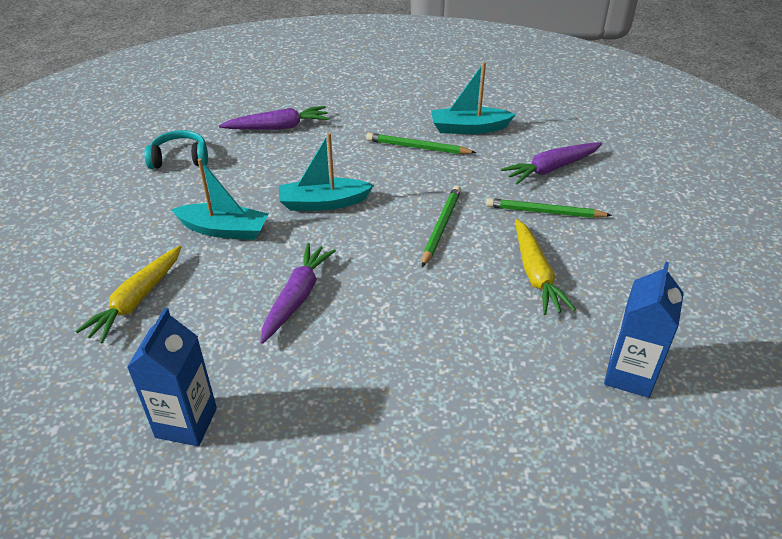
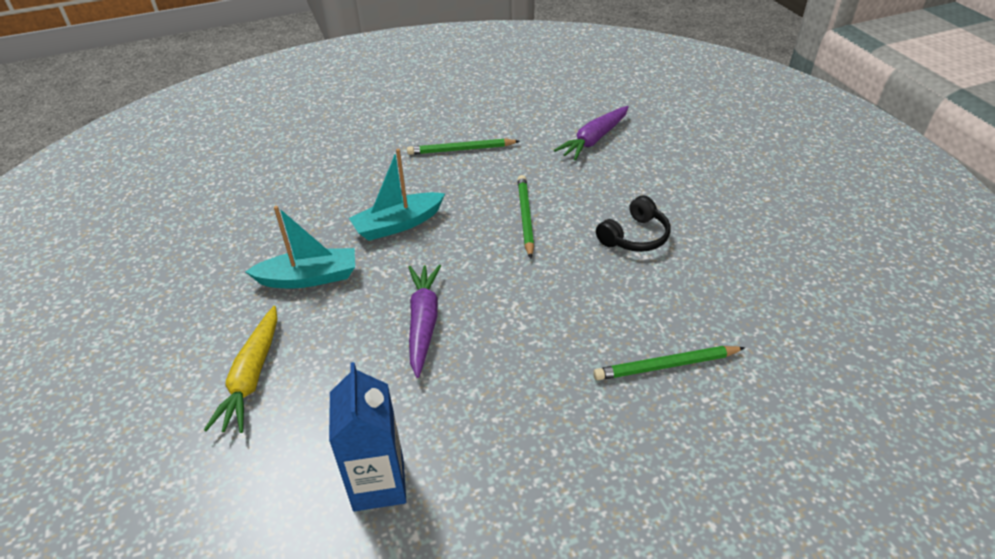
camera: 20 degrees left, 0 degrees up
turquoise headphones [144,130,208,169] -> none
purple carrot [219,106,330,130] -> none
turquoise boat [431,62,516,134] -> none
green pencil [486,198,612,218] -> green pencil moved to [593,346,745,380]
yellow carrot [515,219,576,315] -> black headphones [596,196,671,252]
blue carton [604,262,684,398] -> none

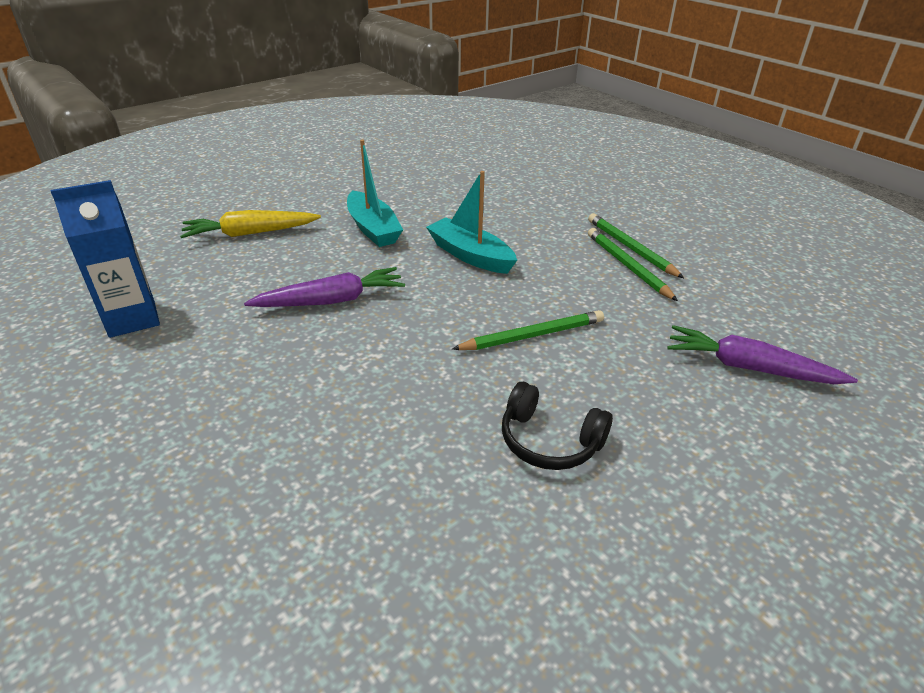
camera: 70 degrees right, 5 degrees down
green pencil [593,346,745,380] -> green pencil moved to [588,213,684,278]

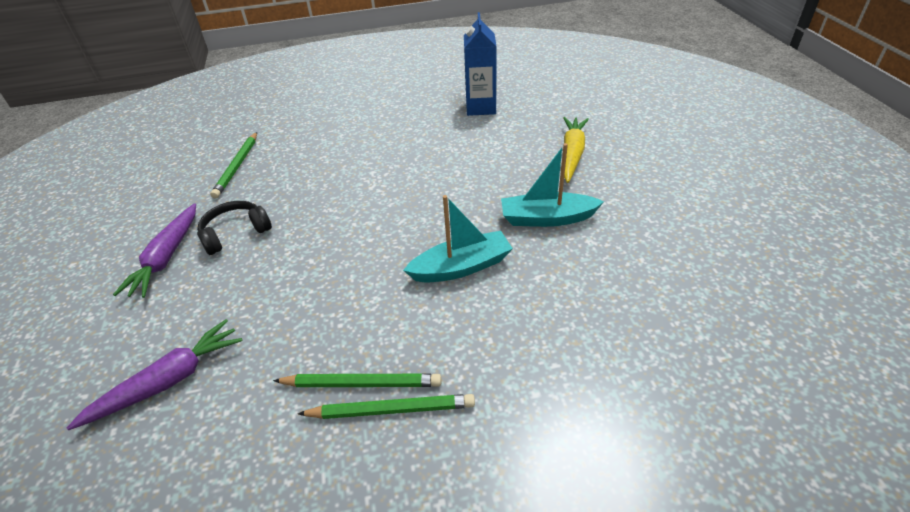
camera: 120 degrees right, 5 degrees up
purple carrot [244,267,405,307] -> purple carrot moved to [113,203,196,298]
green pencil [452,310,604,350] -> green pencil moved to [210,132,257,199]

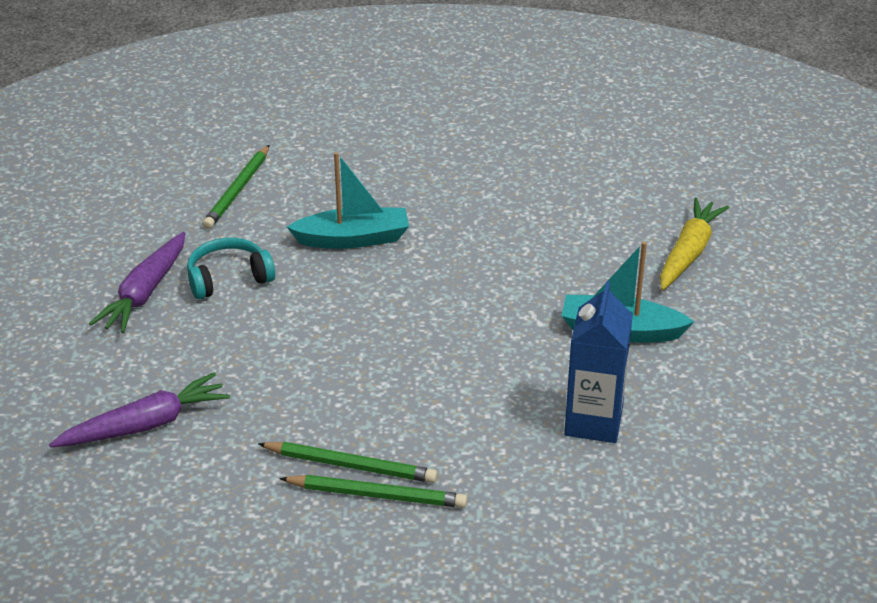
camera: 10 degrees right, 5 degrees down
black headphones [197,201,272,255] -> turquoise headphones [187,238,275,299]
turquoise boat [403,195,513,283] -> turquoise boat moved to [287,152,409,249]
blue carton [464,12,497,116] -> blue carton moved to [564,281,633,443]

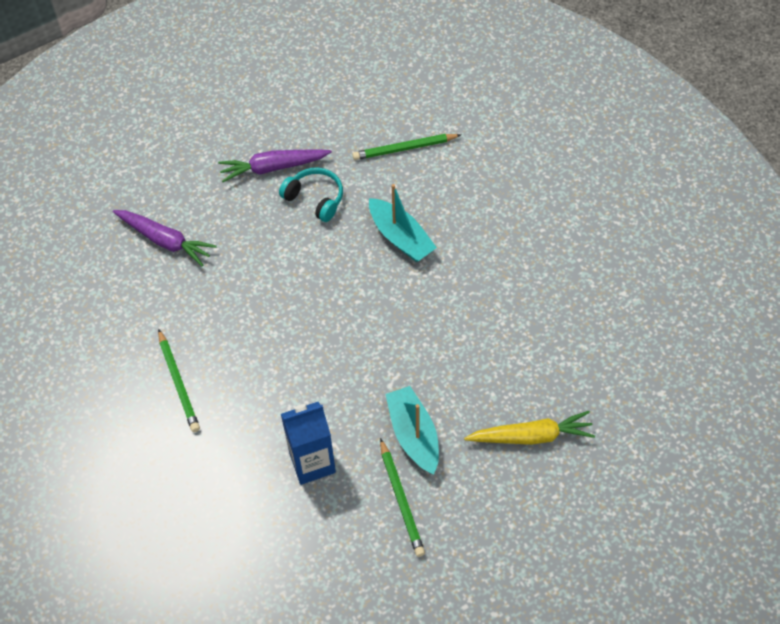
camera: 60 degrees right, 20 degrees up
green pencil [258,442,438,483] -> green pencil moved to [380,438,425,557]

